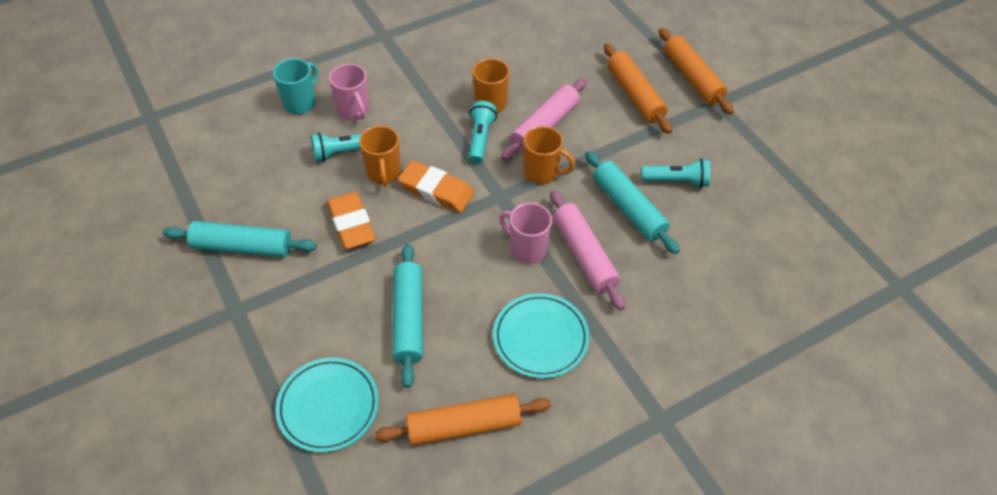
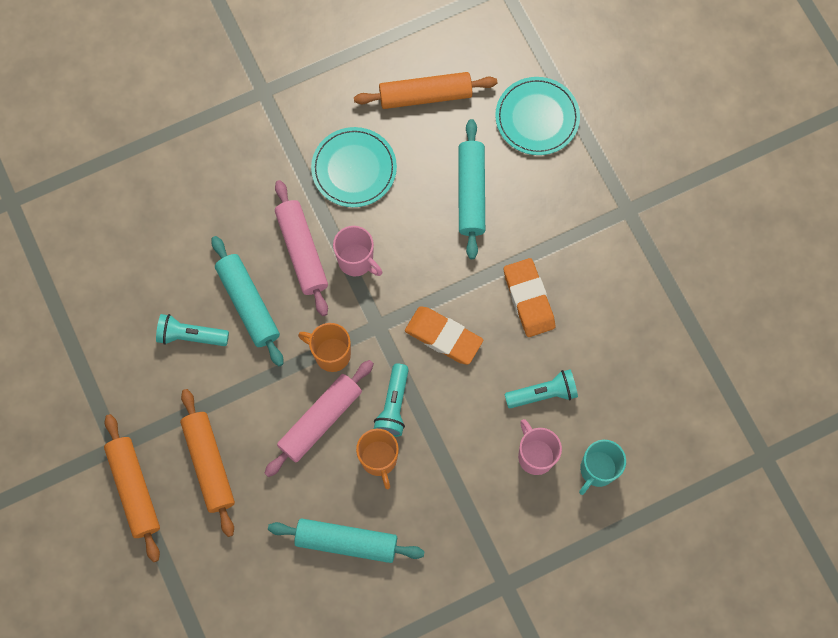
camera: 175 degrees left, 20 degrees up
turquoise rolling pin [163,221,317,257] -> turquoise rolling pin moved to [268,518,425,563]
orange mug [359,126,401,186] -> none

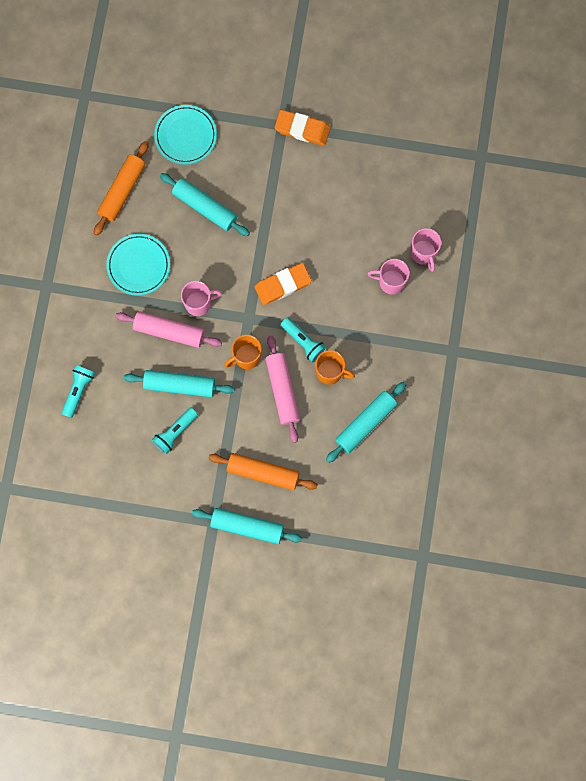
camera: 55 degrees left, 5 degrees up
orange rolling pin [104,414,160,562] -> turquoise rolling pin [192,508,302,544]
orange eraser [504,258,555,337] -> orange eraser moved to [275,110,331,146]
turquoise flashlight [505,369,578,408] -> turquoise flashlight moved to [62,365,95,418]
turquoise mug [579,440,626,495] -> pink mug [411,228,441,272]

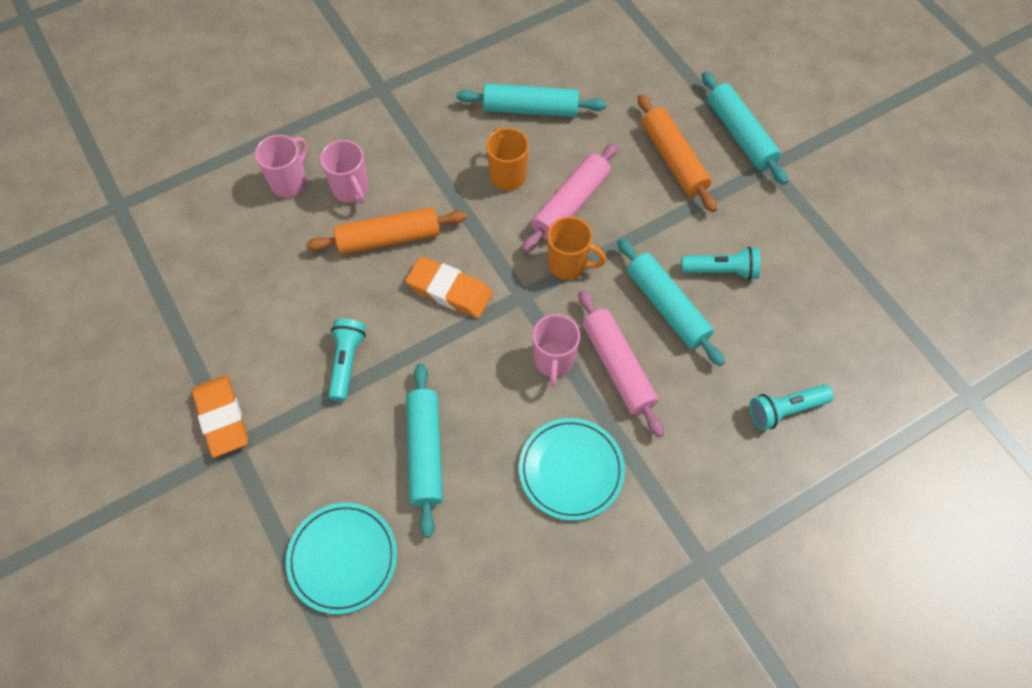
camera: 130 degrees left, 15 degrees down
orange rolling pin [94,141,149,235] -> orange rolling pin moved to [306,207,467,254]
pink mug [181,281,222,316] -> pink mug turned 120 degrees counterclockwise [533,314,580,387]
turquoise flashlight [281,317,327,363] -> turquoise flashlight moved to [328,319,366,401]

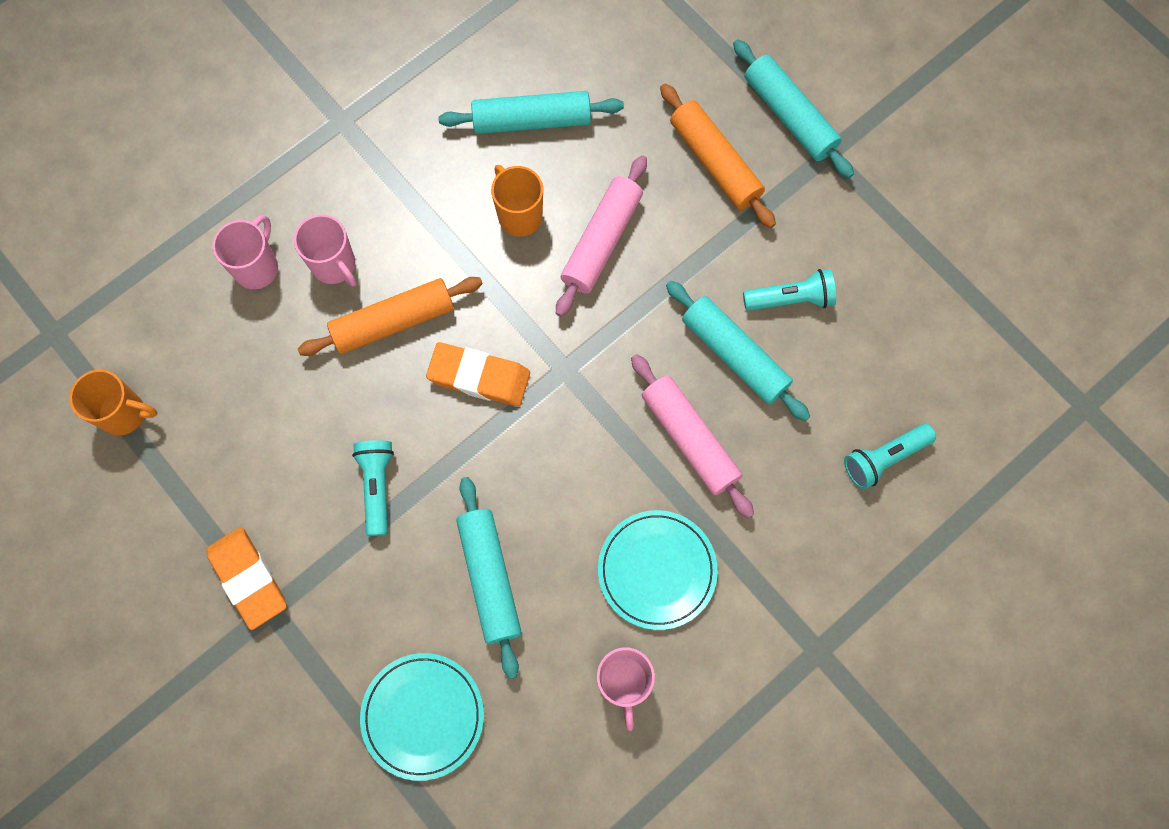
camera: 10 degrees left, 10 degrees up
pink mug [533,314,580,387] -> pink mug moved to [597,647,655,731]
orange mug [547,217,606,280] -> orange mug moved to [69,369,157,435]

